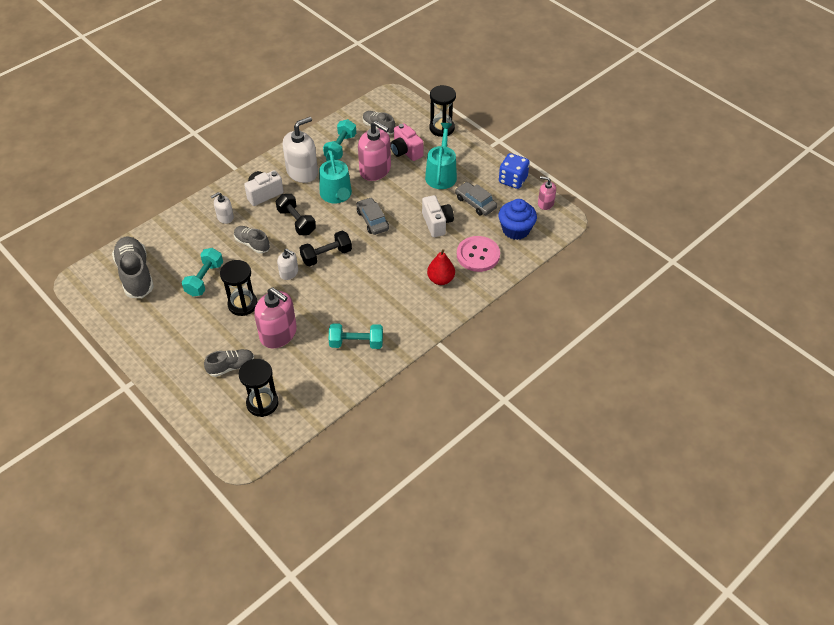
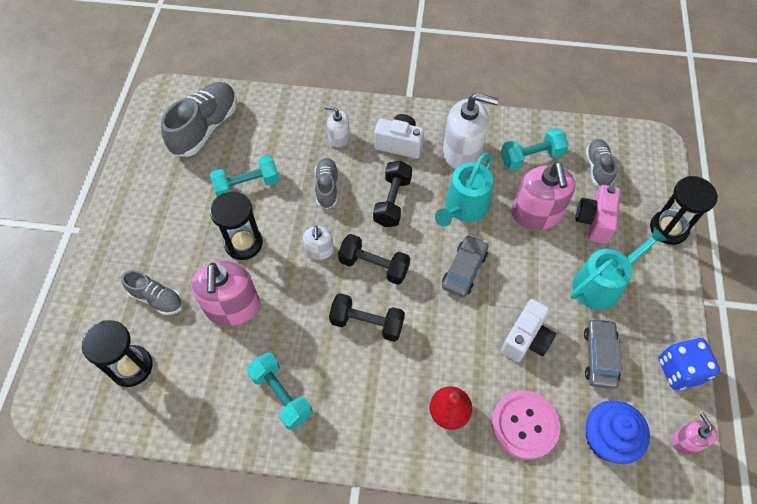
camera: 50 degrees right, 10 degrees up
none -> black dumbbell [329,293,405,342]

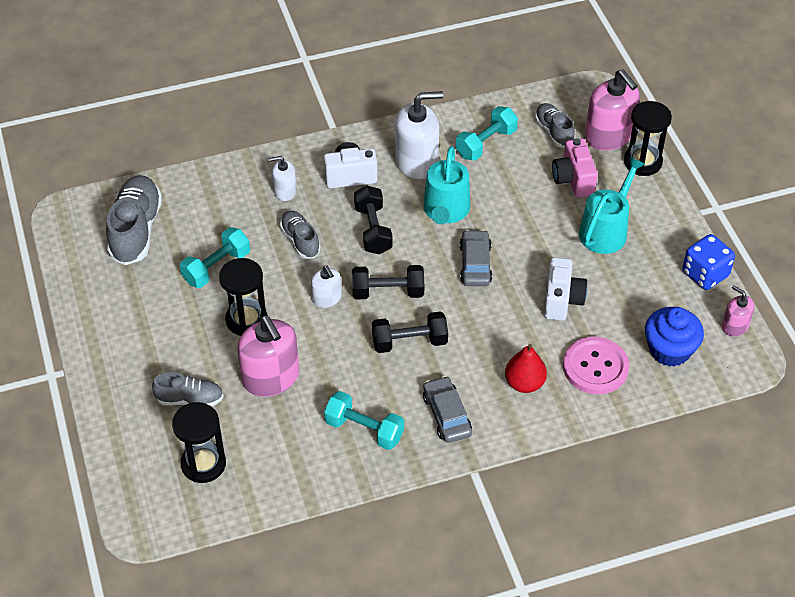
camera: 25 degrees left, 10 degrees down
pink soap dispenser [512,162,576,230] -> pink soap dispenser moved to [585,70,640,151]
grey car [584,318,621,389] -> grey car moved to [423,376,472,443]

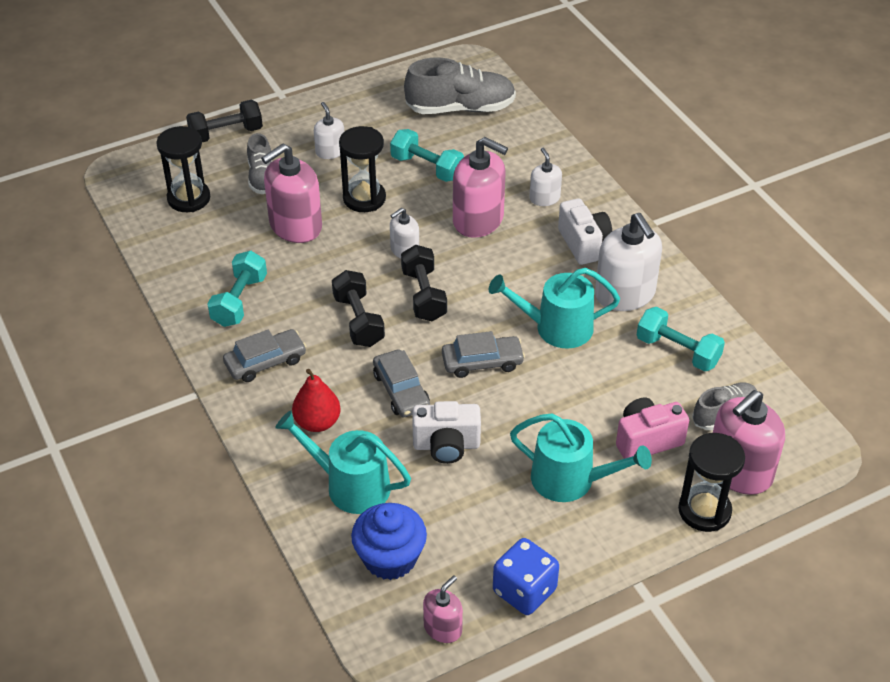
camera: 80 degrees right, 5 degrees down
grey shoe [280,210,321,259] -> pink soap dispenser [453,137,508,238]
black dumbbell [354,186,393,255] -> black dumbbell moved to [186,100,263,142]
pink button [563,337,629,394] -> turquoise watering can [275,411,411,514]
none -> white soap dispenser [314,102,344,159]
none -> grey car [373,349,430,417]

